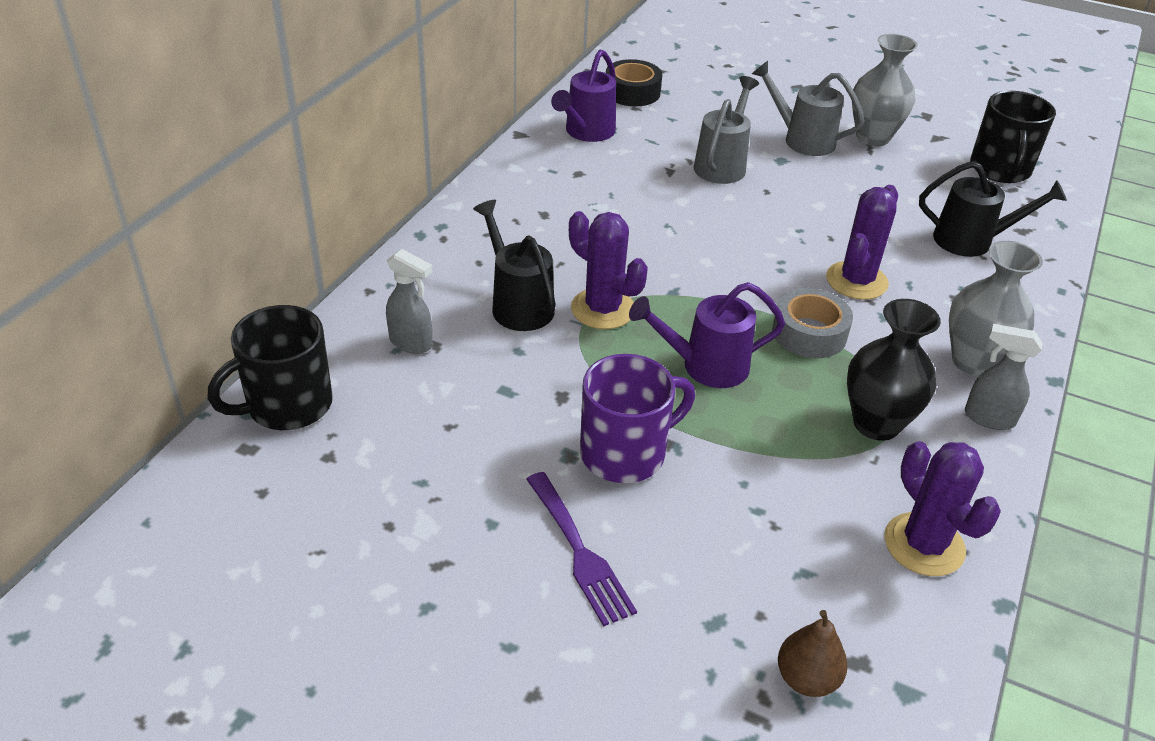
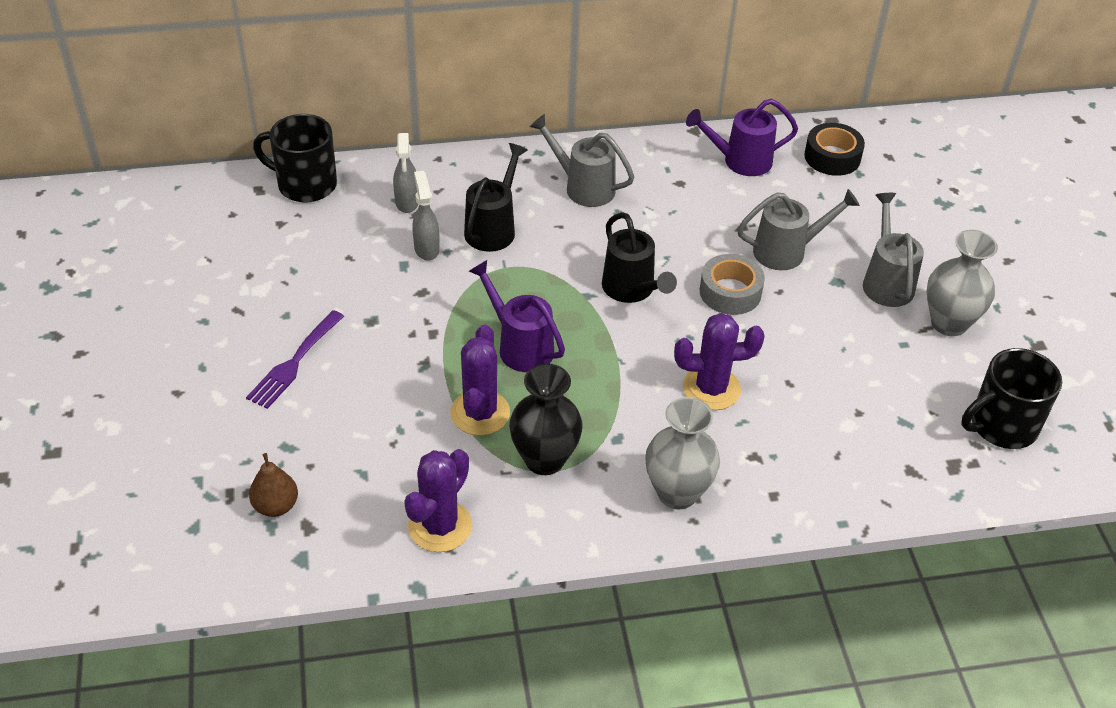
camera: 55 degrees right, 5 degrees up
purple cactus [569,211,648,329] -> purple cactus moved to [450,325,510,435]
purple mug [580,354,695,483] -> none
grey tape [772,288,853,358] -> grey tape moved to [700,254,765,315]
black watering can [919,161,1067,257] -> black watering can moved to [602,212,677,303]
grey spray bottle [965,324,1043,430] -> grey spray bottle moved to [412,171,440,261]
none -> grey watering can [530,114,634,207]

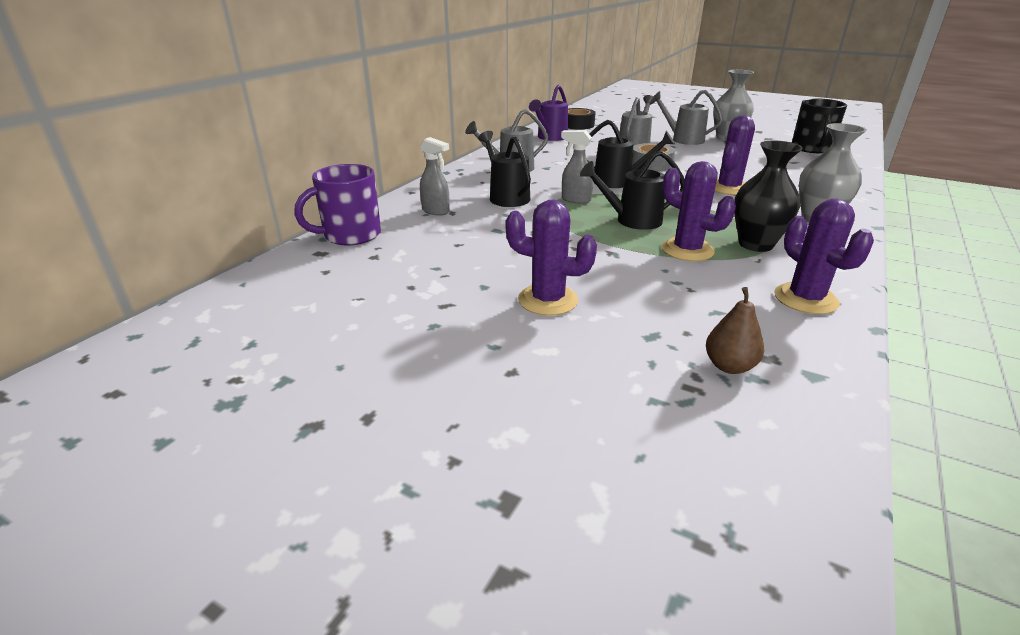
camera: 50 degrees left, 15 degrees down
purple fork [246,310,344,409] -> purple cactus [506,200,597,316]
black mug [253,114,337,202] -> purple mug [295,164,381,246]
grey spray bottle [412,171,440,261] -> grey spray bottle moved to [561,130,593,204]
purple watering can [469,260,565,372] -> black watering can [580,150,685,230]

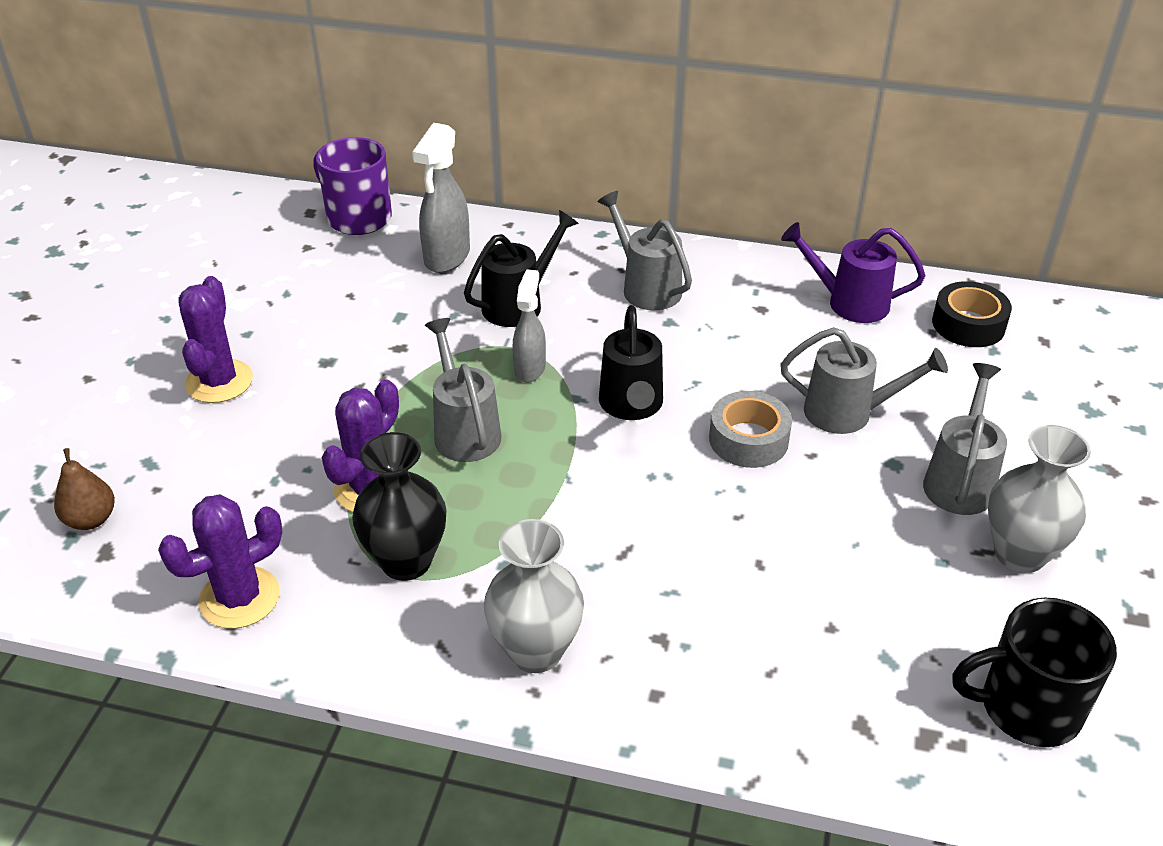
camera: 75 degrees right, 10 degrees up
grey spray bottle [420,137,450,216] -> grey spray bottle [412,123,470,273], size x1.52
black watering can [580,150,685,230] -> grey watering can [425,318,501,462]
purple cactus [715,115,755,195] -> none

